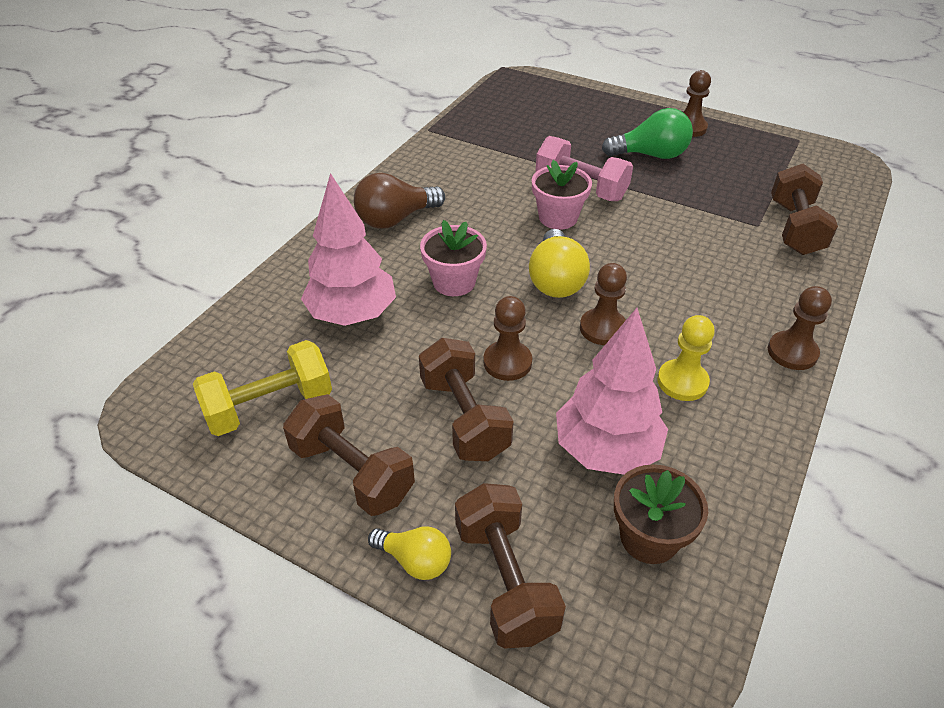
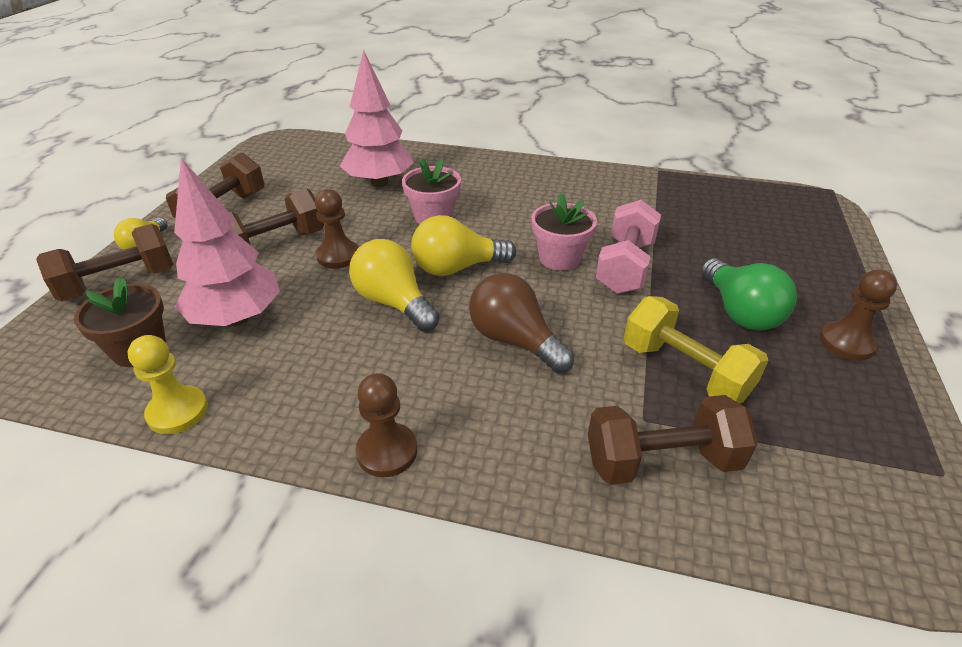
camera: 75 degrees right, 5 degrees down
yellow dumbbell [193,340,332,436] -> yellow dumbbell moved to [624,296,769,403]
brown light bulb [354,173,445,229] -> brown light bulb moved to [469,273,574,373]
brown pawn [580,263,627,345] -> yellow light bulb [349,239,440,331]
yellow pawn [657,315,715,401] -> yellow pawn moved to [128,335,208,434]

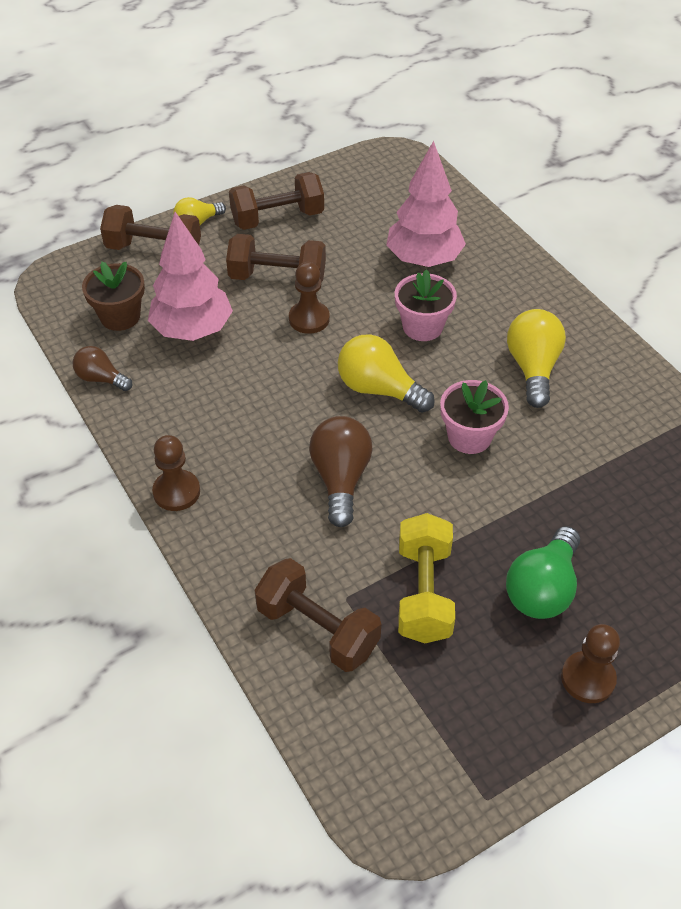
camera: 45 degrees right, 10 degrees up
yellow pawn [128,335,208,434] -> brown light bulb [72,346,133,391]
yellow light bulb [349,239,440,331] -> yellow light bulb moved to [507,309,566,408]
pink dumbbell [596,200,661,294] -> none

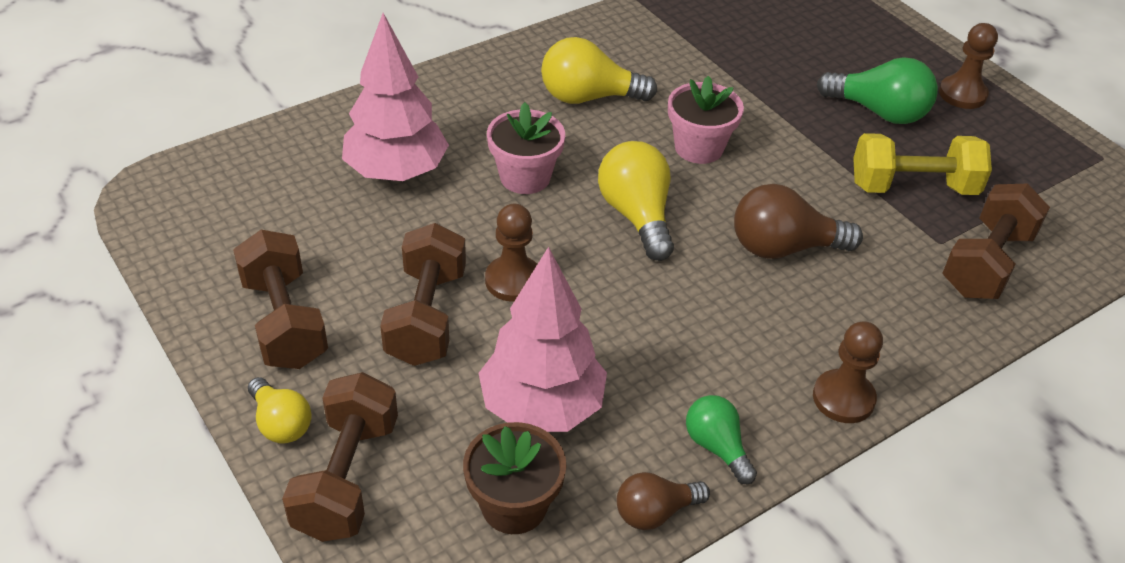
camera: 95 degrees left, 5 degrees down
brown light bulb [72,346,133,391] -> brown light bulb turned 45 degrees clockwise [617,472,710,530]
yellow light bulb [338,334,435,413] -> yellow light bulb turned 135 degrees clockwise [598,141,674,261]
none -> green light bulb [686,395,757,484]

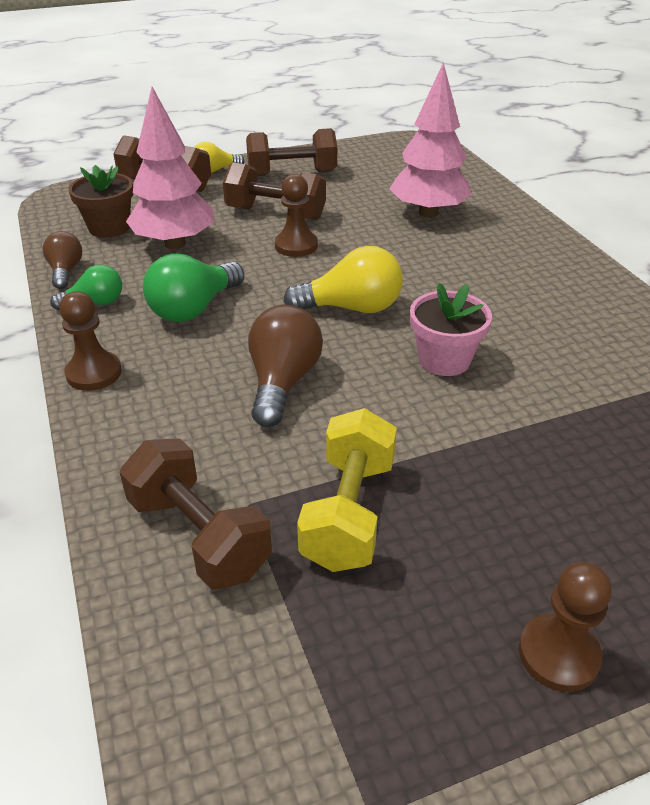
camera: 105 degrees right, 5 degrees down
pink flower pot [487,102,565,194] -> none
yellow light bulb [541,37,657,104] -> none
green light bulb [817,57,938,124] -> green light bulb moved to [143,254,244,322]

